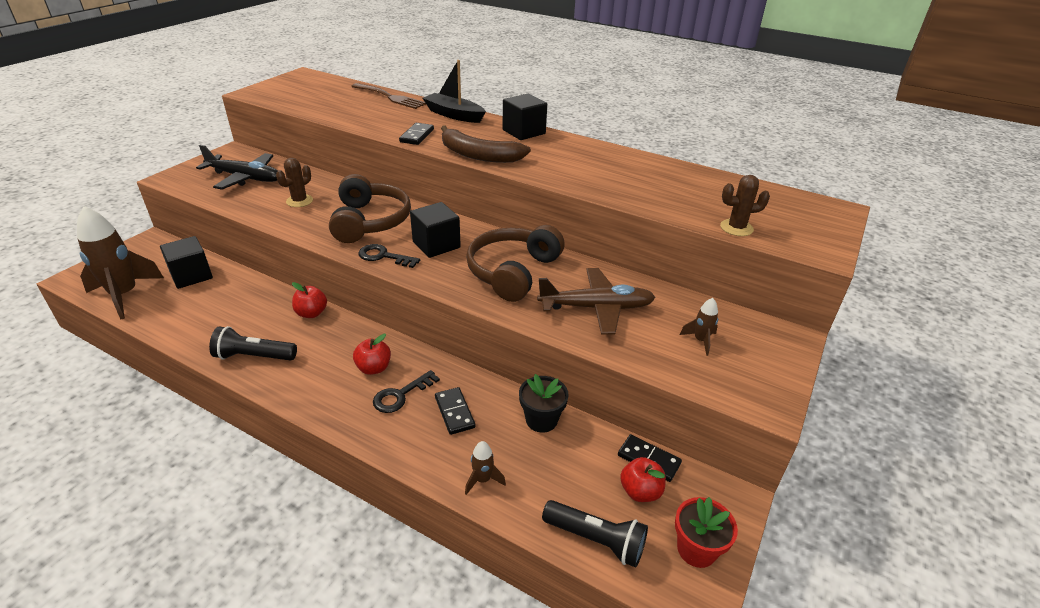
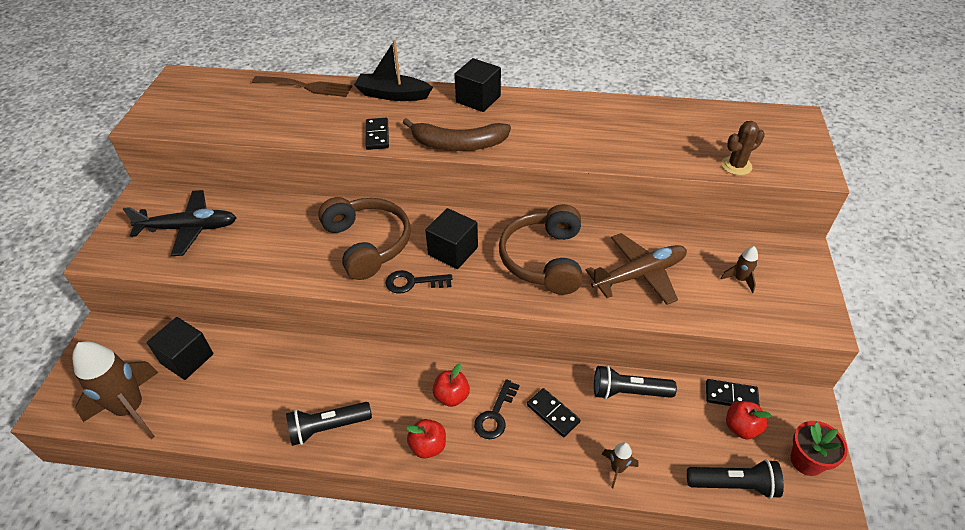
camera: 20 degrees left, 10 degrees up
brown cactus [276,158,313,207] -> none
red apple [292,282,327,318] -> red apple moved to [407,419,446,459]
black flower pot [519,374,569,433] -> black flashlight [594,365,677,399]

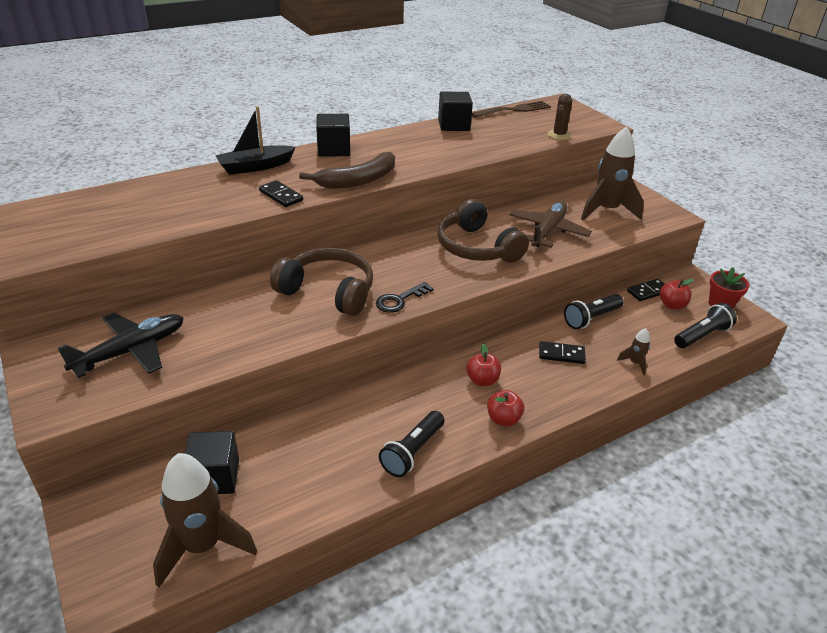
camera: 40 degrees left, 10 degrees down
brown fork [252,76,352,97] -> brown fork moved to [472,101,551,118]
black cube [425,208,478,269] -> black cube moved to [438,92,473,131]
black key [474,379,520,439] -> none
brown rocket [720,246,758,293] -> brown rocket [581,126,644,220], size x2.29

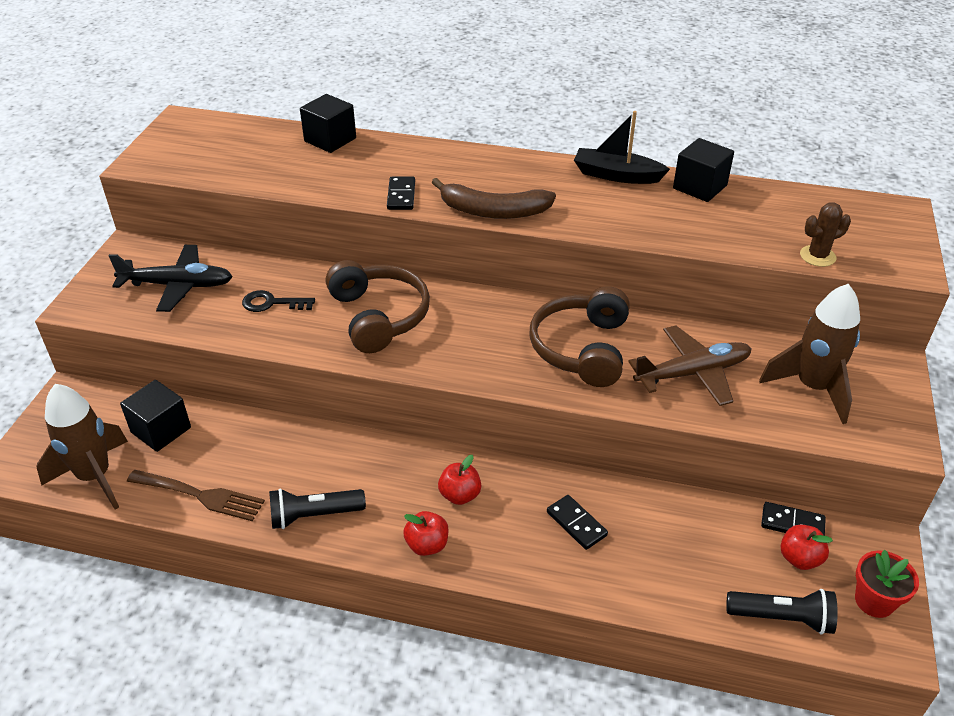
camera: 45 degrees right, 5 degrees up
black boat [215,106,296,175] -> black boat moved to [574,111,670,184]
black cube [316,114,350,157] -> black cube moved to [300,94,356,153]
black key [376,282,434,313] -> black key moved to [242,290,315,312]
brown fork [472,101,551,118] -> brown fork moved to [127,470,265,521]
black flashlight [564,294,624,329] -> none
brown rocket [617,328,650,375] -> none

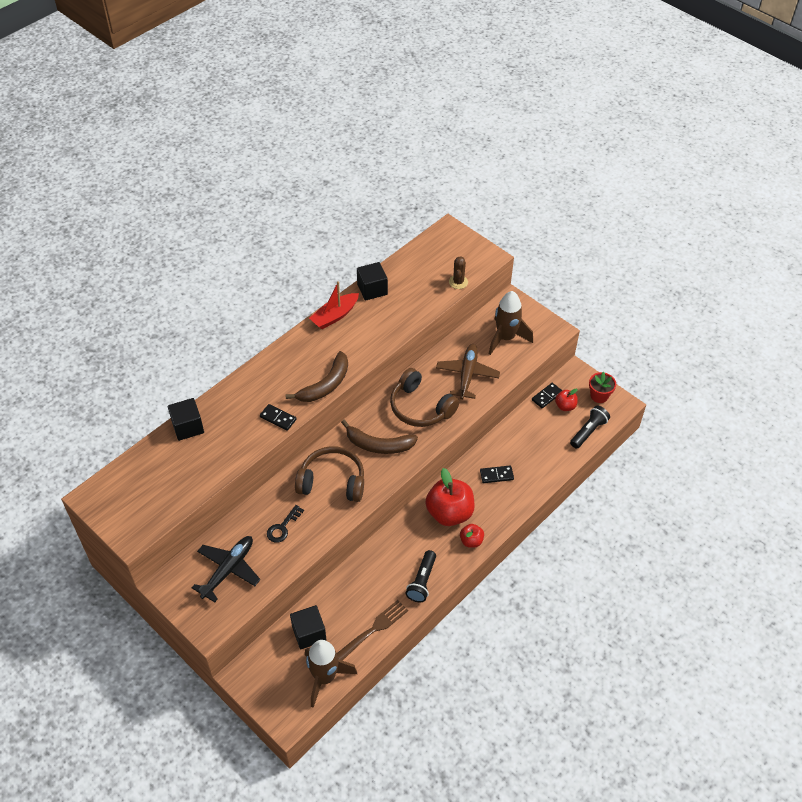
camera: 60 degrees left, 10 degrees up
red apple [438,455,481,505] -> red apple [425,468,475,526], size x2.03
black boat [574,111,670,184] -> red boat [309,281,359,329]
none -> brown banana [341,420,418,454]

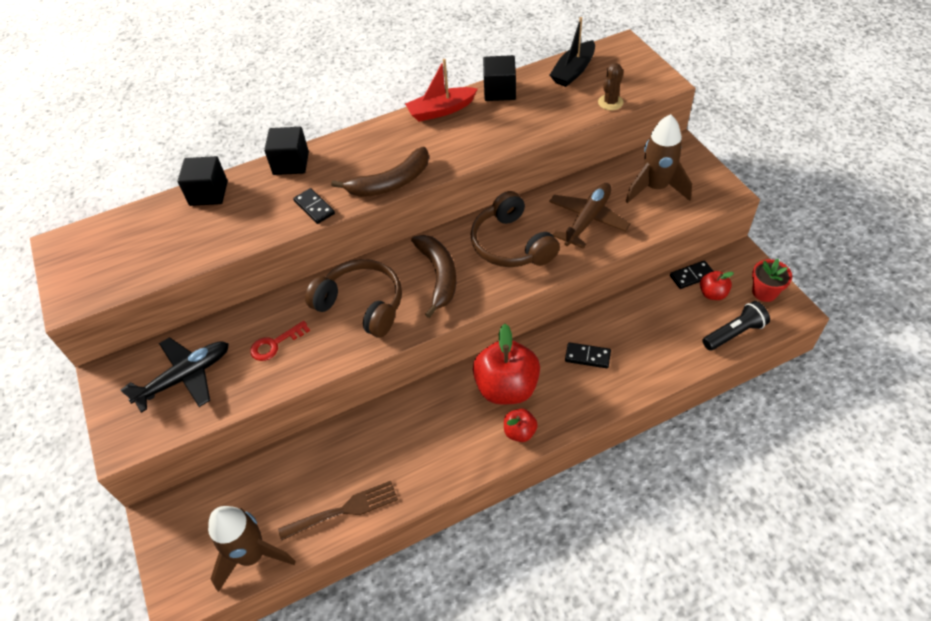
camera: 25 degrees right, 0 degrees up
black key [267,505,304,543] -> red key [250,321,310,361]
black cube [290,605,326,649] -> black cube moved to [264,127,309,175]
brown banana [341,420,418,454] -> brown banana turned 135 degrees counterclockwise [411,235,456,318]
black flashlight [406,550,436,603] -> none
none -> black boat [550,17,595,87]

